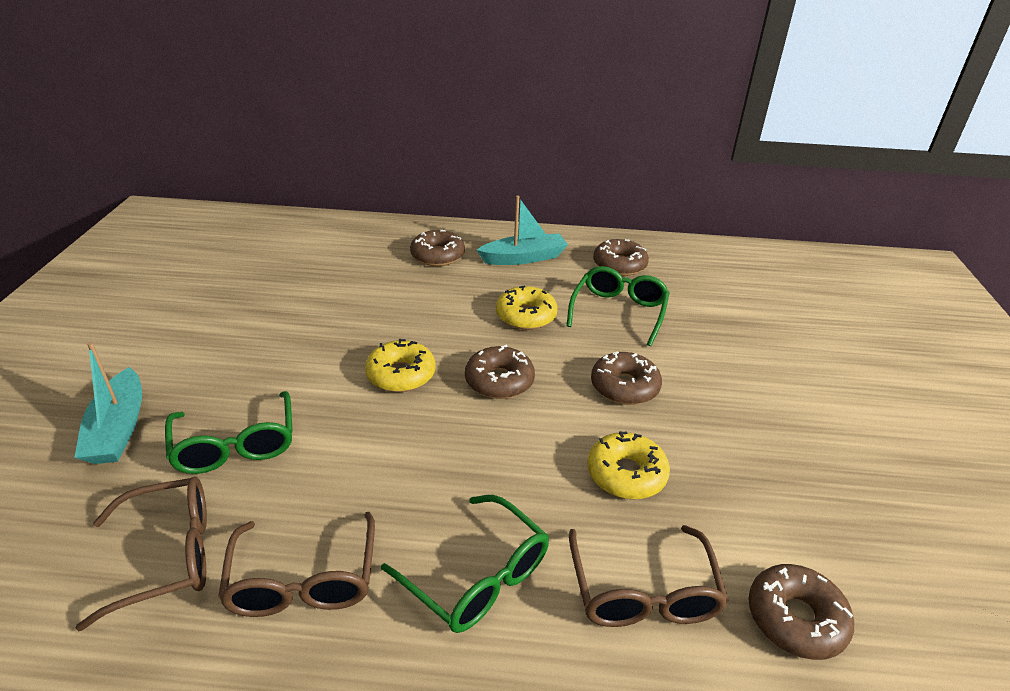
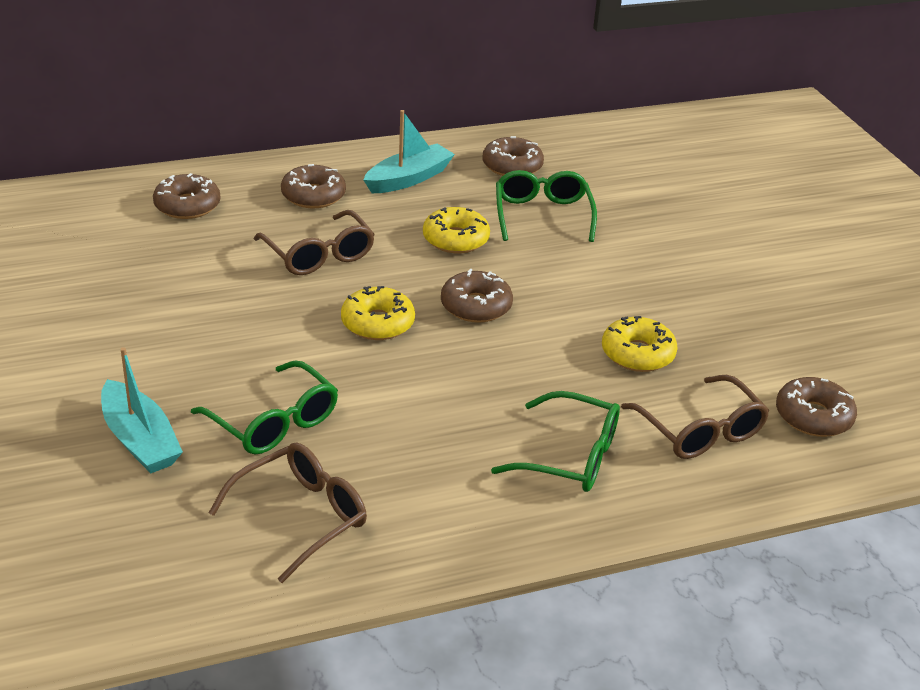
camera: 25 degrees left, 0 degrees up
brown glasses [218,512,375,617] -> brown glasses moved to [254,210,375,275]
brown donut [591,351,662,405] -> brown donut moved to [153,173,220,219]

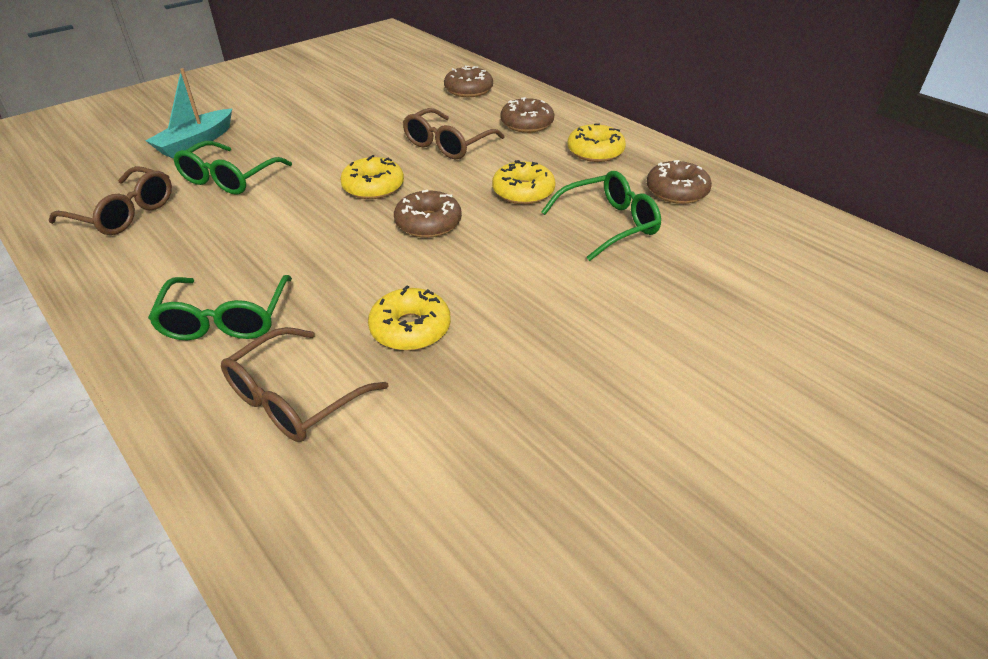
camera: 70 degrees right, 5 degrees up
turquoise boat [364,110,455,193] -> yellow donut [567,123,626,162]
brown donut [776,377,857,437] -> none

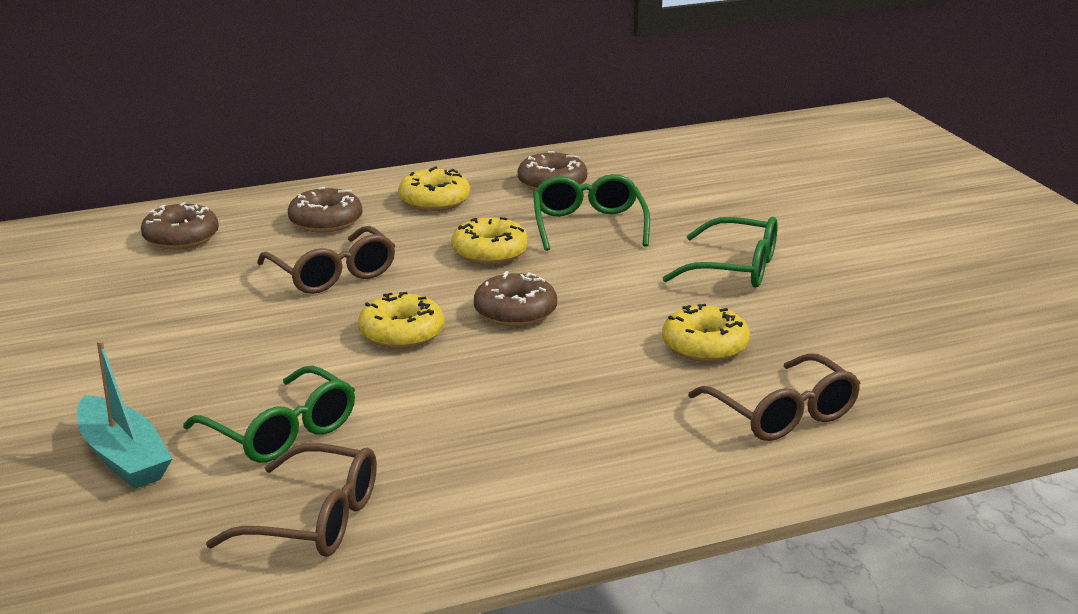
camera: 70 degrees left, 15 degrees down
brown glasses [49,166,172,235] -> brown glasses turned 60 degrees clockwise [206,443,377,557]
green glasses [148,275,292,340] -> green glasses moved to [663,217,778,288]

